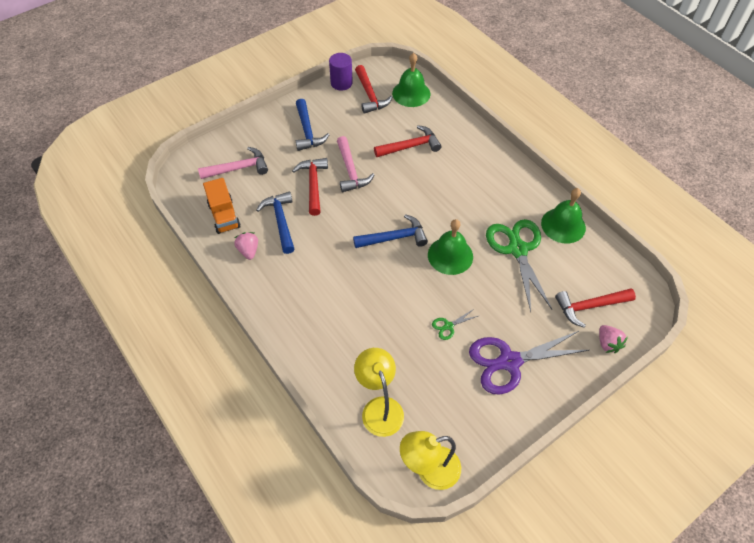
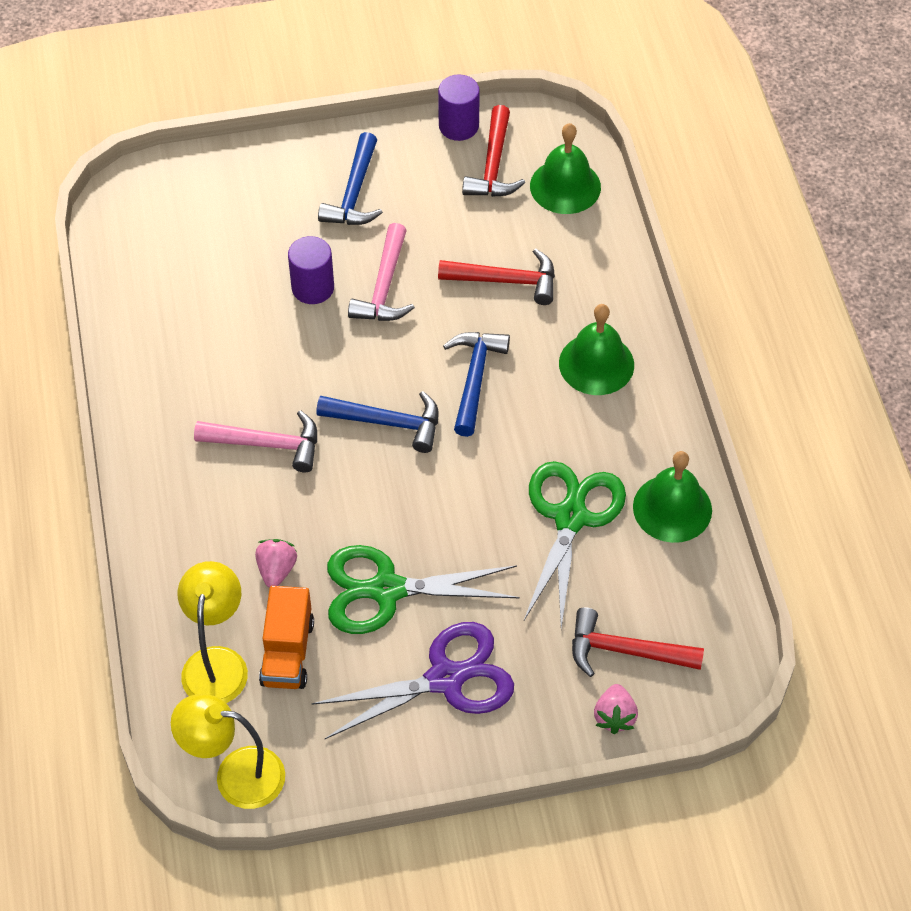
camera: 25 degrees right, 0 degrees up
pink hammer [198,147,268,179] -> pink hammer moved to [194,410,317,473]
orange truck [203,178,241,234] -> orange truck moved to [259,586,314,689]
pink strawberry [234,232,258,260] -> pink strawberry moved to [255,539,297,588]
blue hammer [256,192,294,254] -> blue hammer moved to [443,332,510,437]
red hammer [292,158,328,216] -> purple cylinder [288,236,334,304]
green bell [428,219,473,275] -> green bell moved to [559,304,634,395]
green scissors [432,309,478,340] -> green scissors [327,545,520,634], size x2.37
purple scissors [469,331,589,395] -> purple scissors turned 150 degrees clockwise [312,622,514,739]

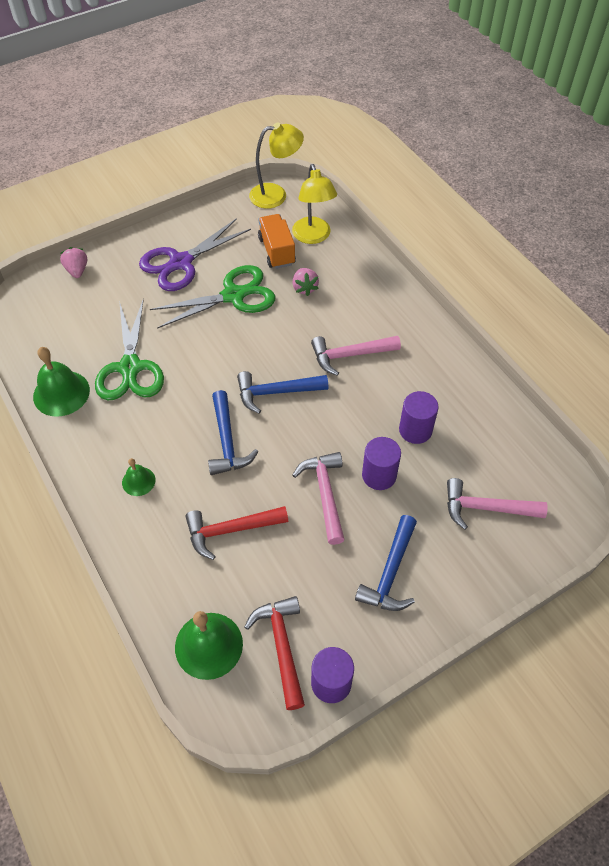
camera: 160 degrees right, 0 degrees up
blue hammer [318,132,383,225] -> blue hammer turned 150 degrees counterclockwise [355,515,417,611]
green bell [559,304,634,395] -> green bell [122,458,155,496], size x0.55
red hammer [572,607,704,677] -> none
none -> purple cylinder [399,391,438,444]
none -> pink hammer [447,478,548,529]

